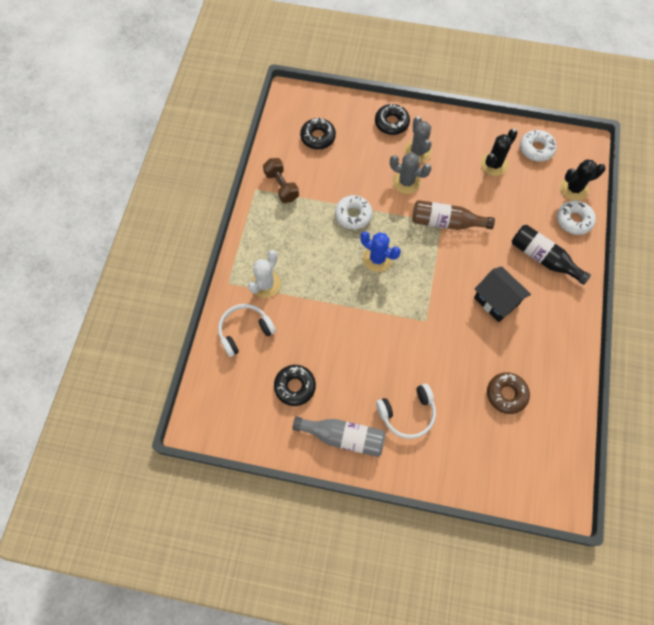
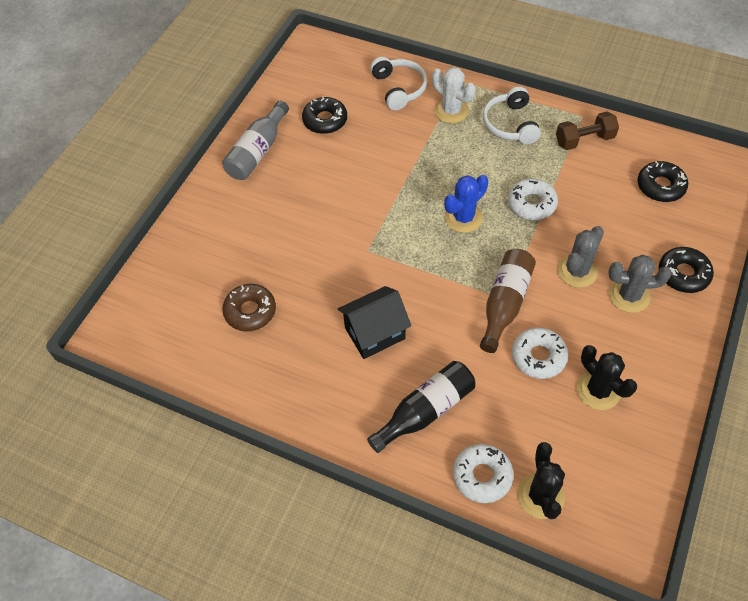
camera: 105 degrees right, 10 degrees down
white headphones [376,384,436,439] -> white headphones moved to [483,87,541,144]
white donut [520,130,557,162] -> white donut moved to [512,327,568,379]

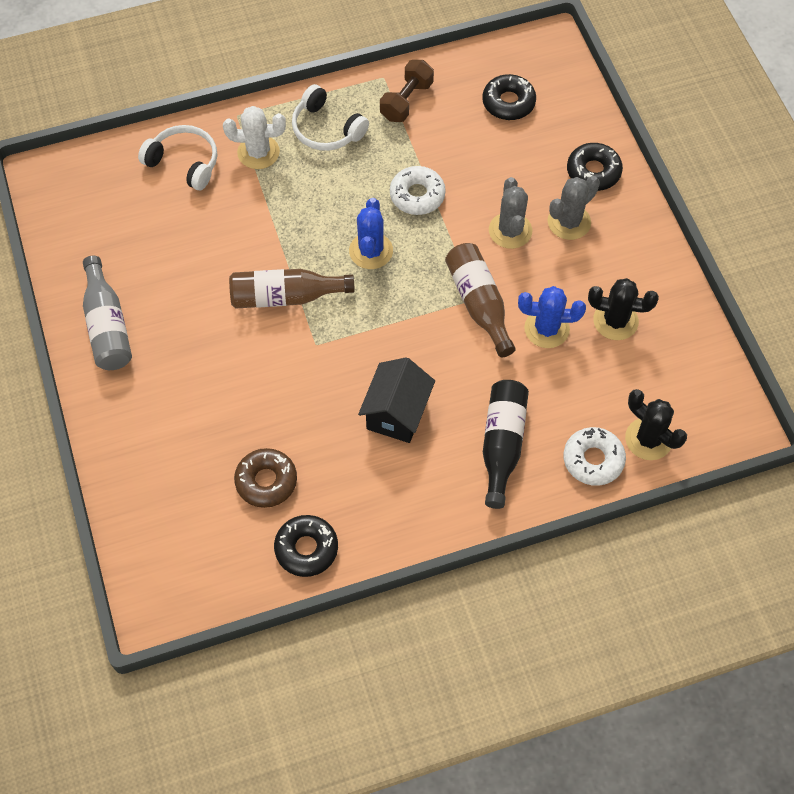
camera: 45 degrees left, 5 degrees up
black donut [302,97,347,134] -> black donut moved to [274,515,338,577]
white donut [512,327,568,379] -> blue cactus [518,286,586,348]
none -> brown bottle [229,269,355,309]

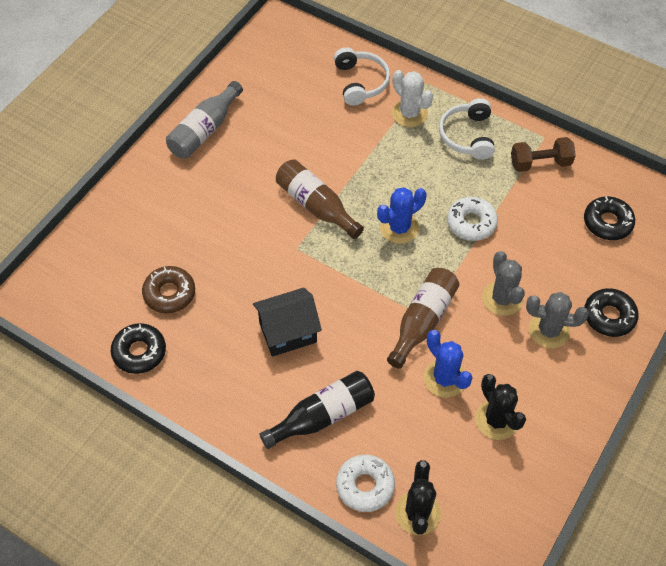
camera: 50 degrees right, 5 degrees down
grey cactus [489,177,532,249] -> grey cactus turned 60 degrees counterclockwise [482,251,525,316]

